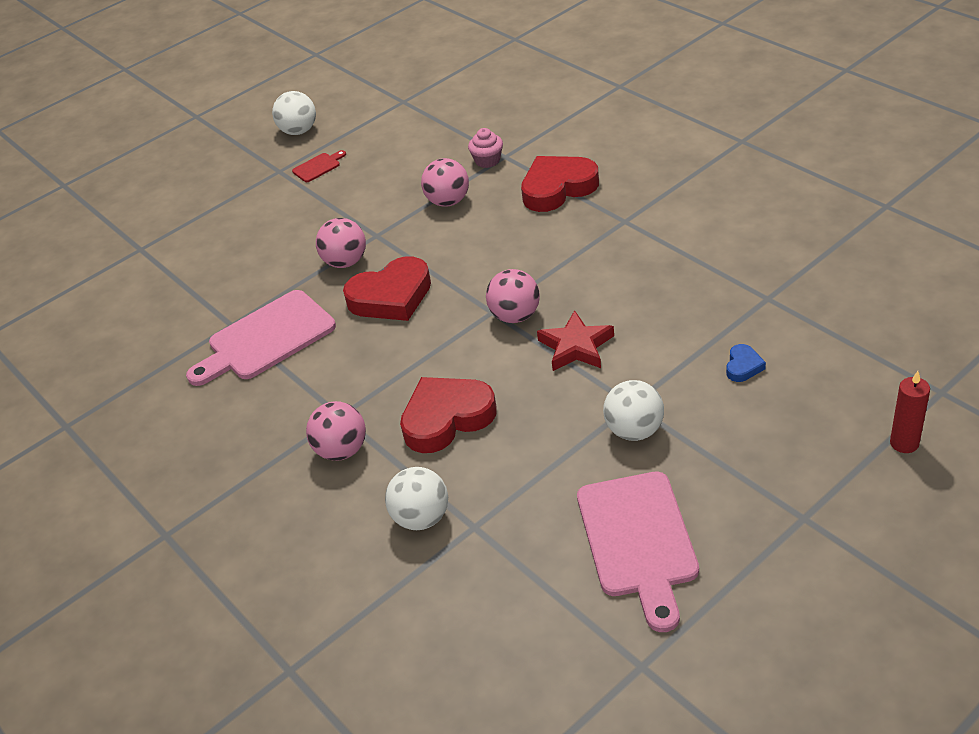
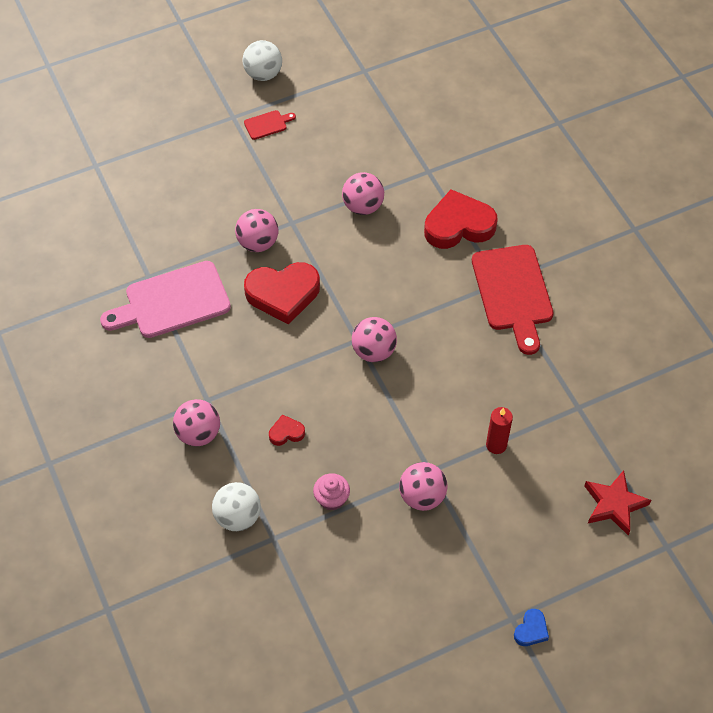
camera: 10 degrees right, 15 degrees up
red heart [400,377,497,453] -> red heart [269,414,305,446], size x0.45
pink cupcake [468,128,503,168] -> pink cupcake moved to [313,473,350,511]
red star [537,310,614,371] -> red star moved to [584,470,651,535]
pink cutting board [577,471,699,632] -> none
white ball [603,380,664,441] -> pink ball [399,462,448,511]
blue heart [726,344,766,382] -> blue heart moved to [514,609,549,646]
red candle [890,371,930,453] -> red candle moved to [486,407,513,454]
none -> red cutting board [472,245,554,355]

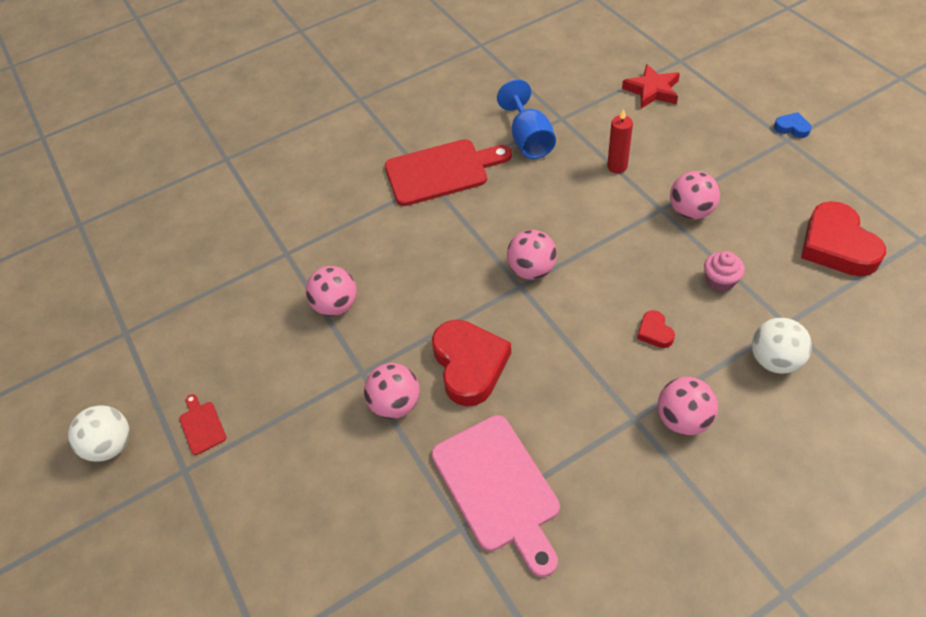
camera: 90 degrees left, 5 degrees down
red heart [424,189,498,249] -> red heart moved to [801,201,886,276]
none -> blue goblet [497,79,556,159]

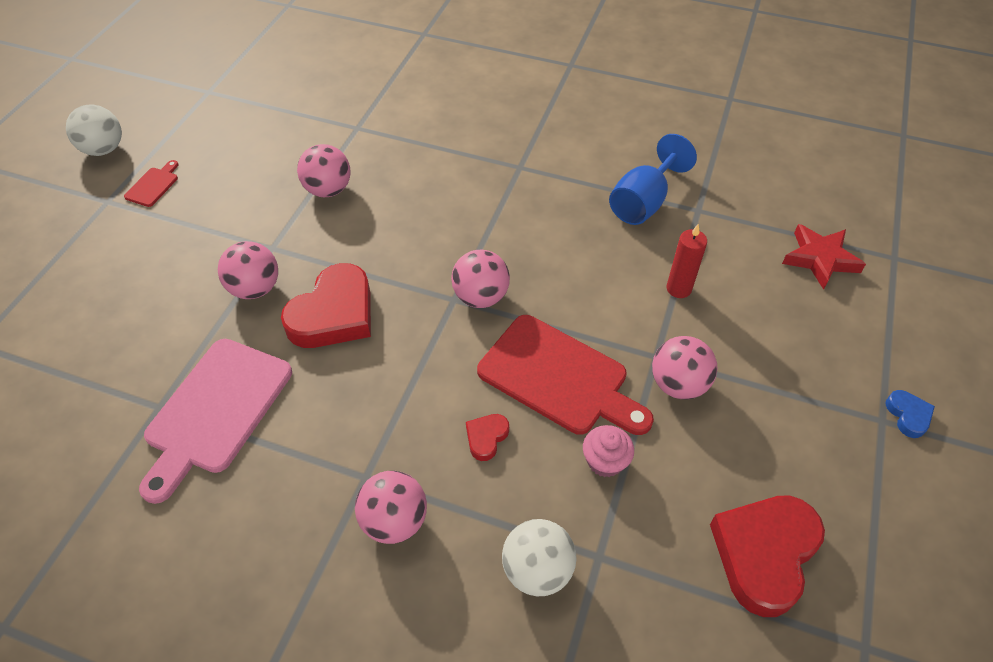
camera: 45 degrees right, 0 degrees up
red cutting board [385,139,512,206] -> red cutting board moved to [477,315,654,435]

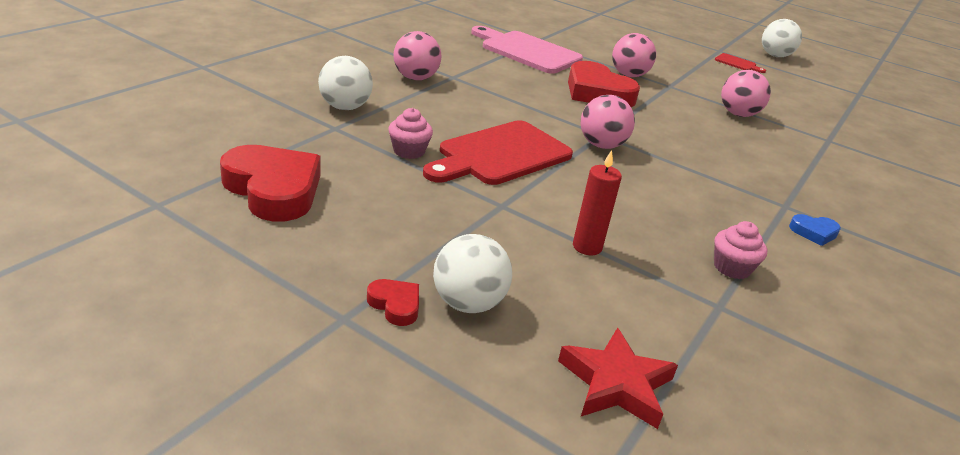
camera: 100 degrees right, 20 degrees down
red heart [466,414,509,461] -> red heart moved to [367,279,419,326]
blue goblet [609,134,697,225] -> pink cupcake [714,221,768,279]
pink ball [652,336,718,400] -> none
blue heart [886,390,935,438] -> blue heart moved to [789,214,841,246]
none -> white ball [433,234,512,313]

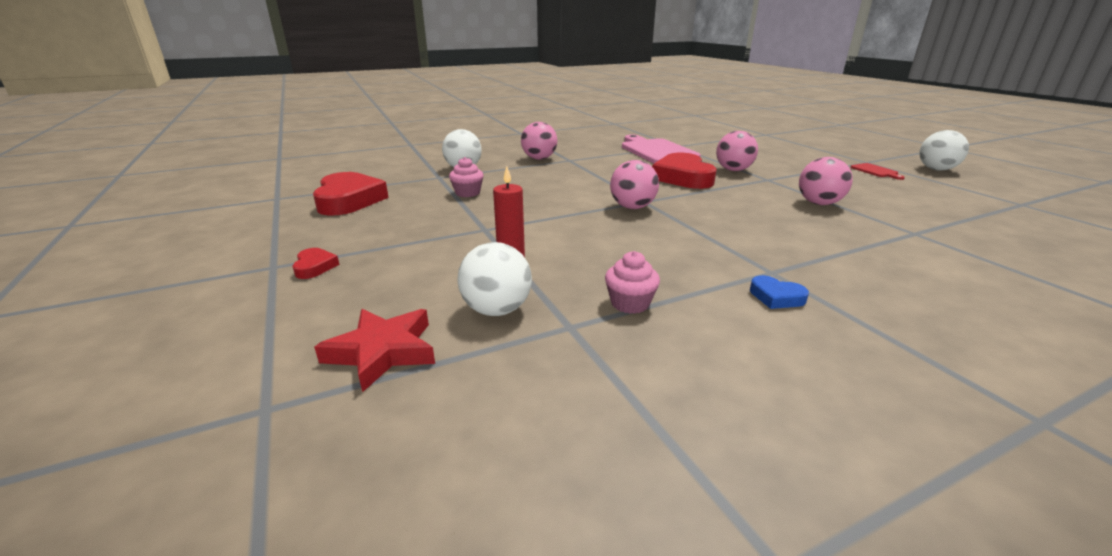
camera: 35 degrees right, 5 degrees down
red cutting board [423,120,573,185] -> none
white ball [433,234,512,313] -> white ball moved to [458,242,532,316]

